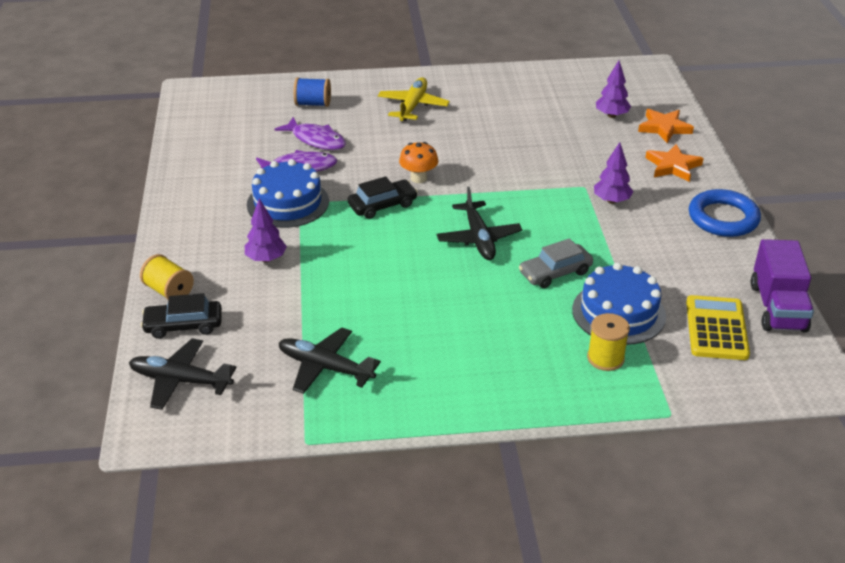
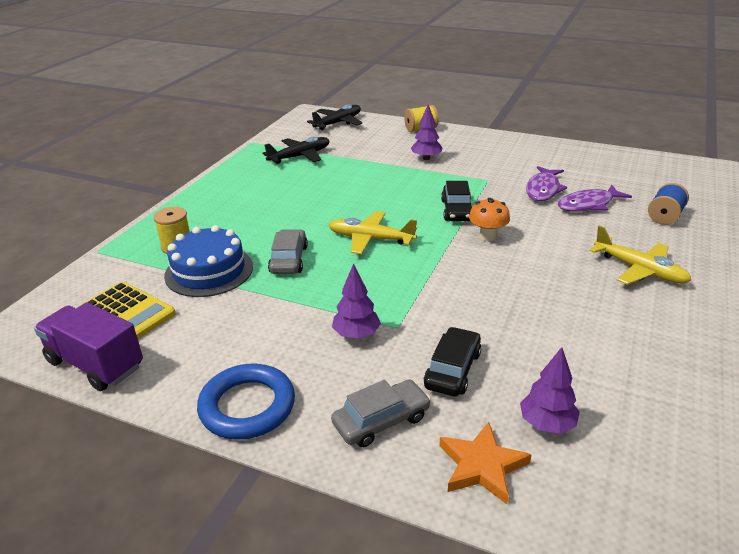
camera: 120 degrees right, 5 degrees down
black car [141,293,222,339] -> black car moved to [424,327,481,396]
blue cake [247,159,329,228] -> none
black plane [437,187,522,260] -> yellow plane [329,211,417,254]
orange star [645,144,704,182] -> grey car [331,379,431,447]

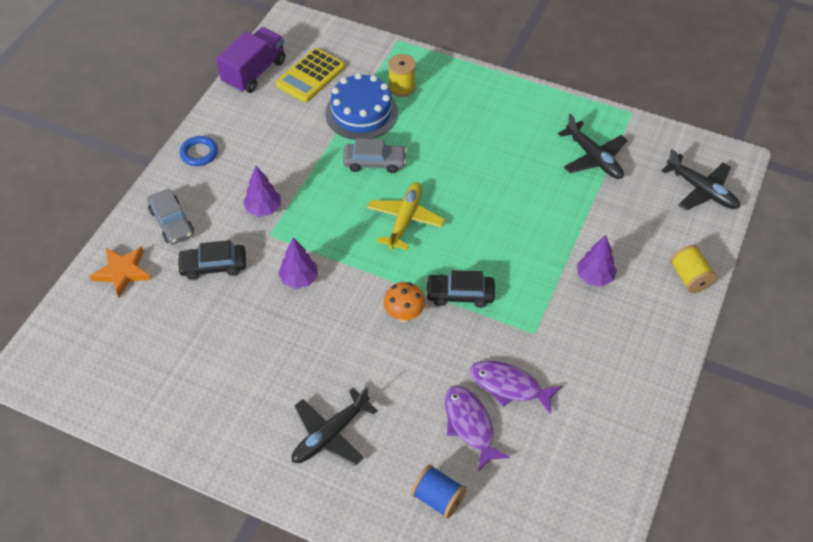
camera: 90 degrees right, 20 degrees up
blue ring [197,364,295,439] -> blue ring [180,136,218,166], size x0.60
black car [424,327,481,396] -> black car turned 150 degrees clockwise [177,240,246,280]
purple tree [520,347,580,434] -> purple tree moved to [278,237,318,289]
yellow plane [590,226,691,285] -> black plane [292,387,378,466]

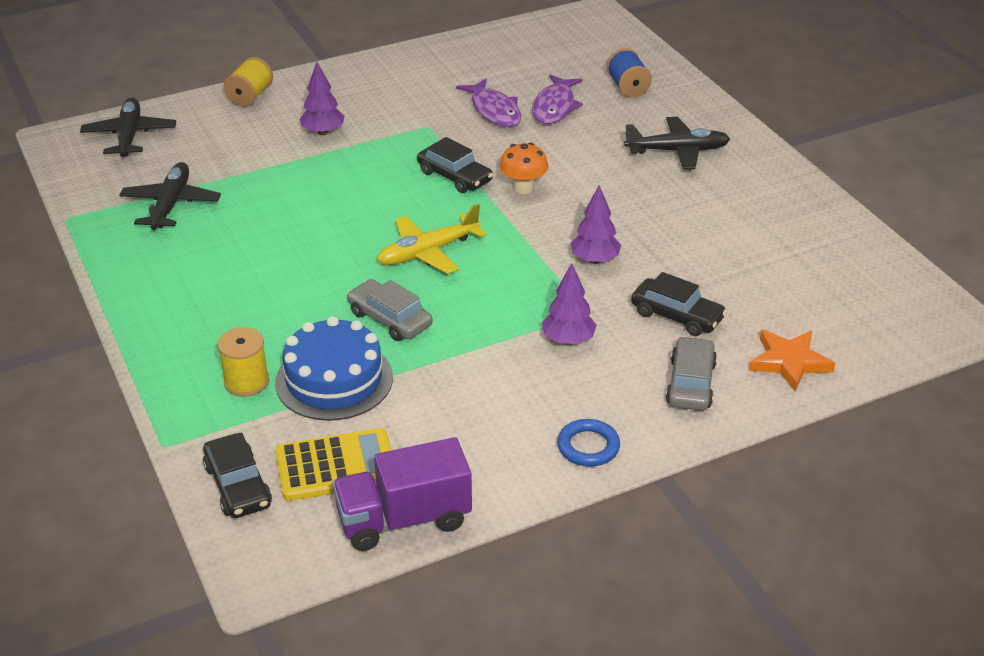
camera: 140 degrees left, 15 degrees down
none -> black car [203,432,272,518]

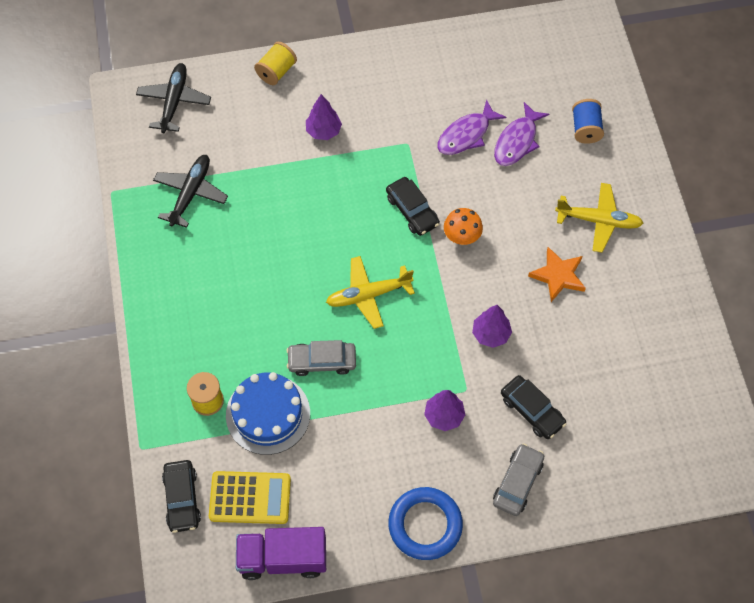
camera: 15 degrees right, 25 degrees up
grey car [347,279,433,341] -> grey car turned 60 degrees counterclockwise [286,340,356,376]
purple fish [456,79,521,127] -> purple fish turned 60 degrees clockwise [437,99,507,155]
blue ring [557,419,620,467] -> blue ring [388,487,463,560], size x1.66
black plane [624,117,730,170] -> yellow plane [555,183,643,253]
orange star [749,330,835,392] -> orange star moved to [528,247,586,302]

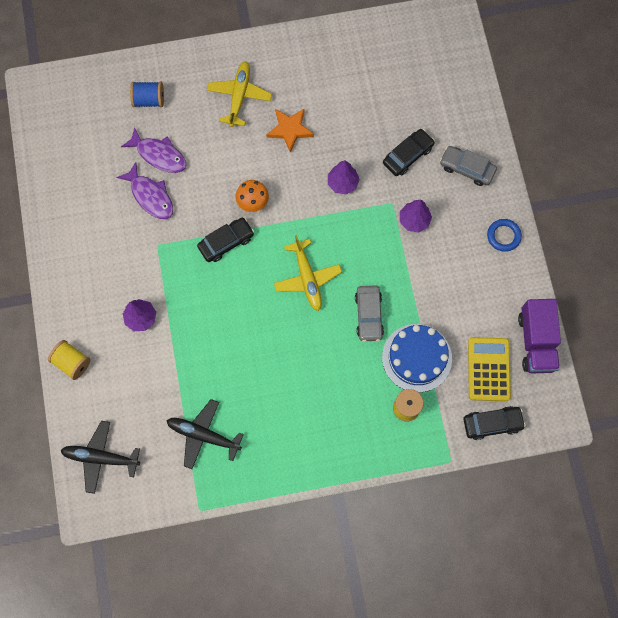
camera: 90 degrees left, 10 degrees up
blue ring [388,487,463,560] -> blue ring [487,219,522,252], size x0.60

